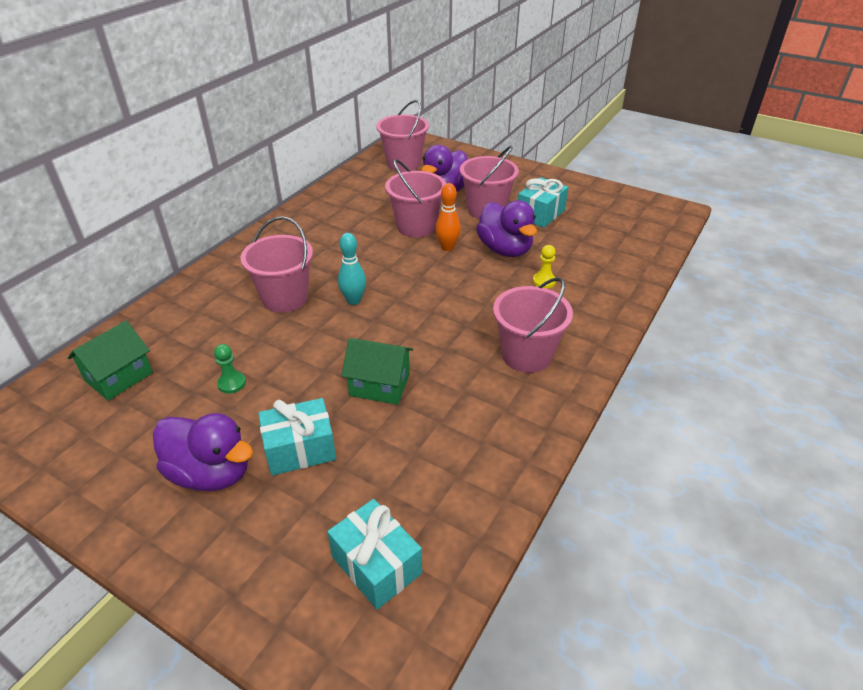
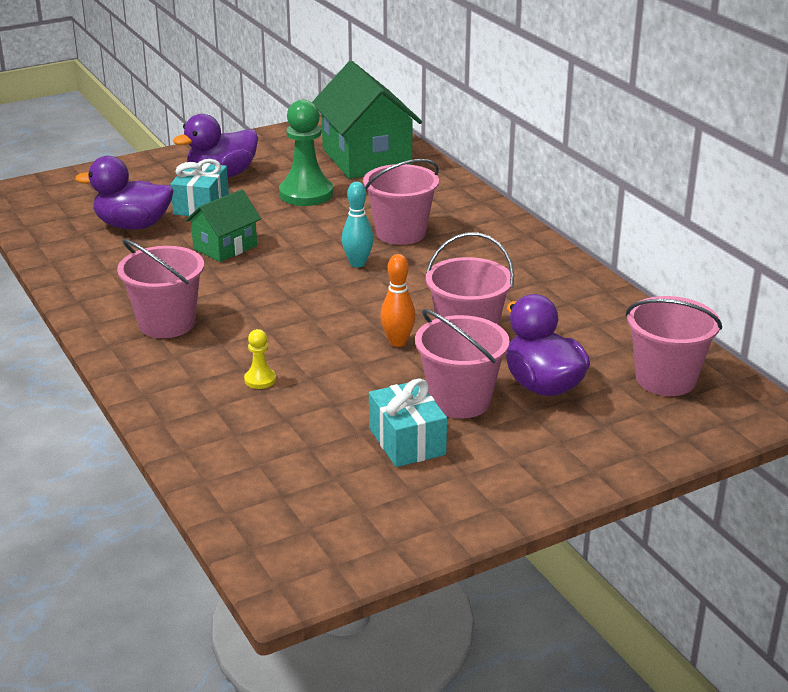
camera: 120 degrees right, 10 degrees down
green house [68,321,153,401] -> green house [312,61,422,179], size x1.83
green pawn [214,344,246,394] -> green pawn [279,100,333,206], size x2.17
turquoise gift [327,499,422,610] -> none
purple duck [476,200,537,257] -> purple duck moved to [75,156,173,229]

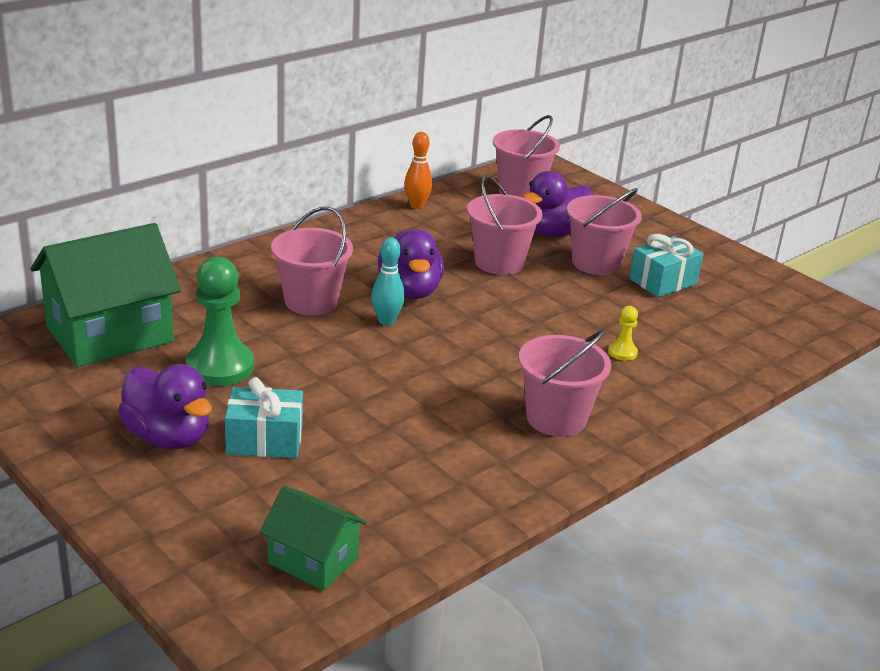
camera: 105 degrees left, 0 degrees up
purple duck [75,156,173,229] -> purple duck moved to [378,229,444,299]
green house [185,189,261,262] -> green house moved to [260,486,367,591]
orange bowling pin [380,254,416,347] -> orange bowling pin moved to [404,132,432,209]

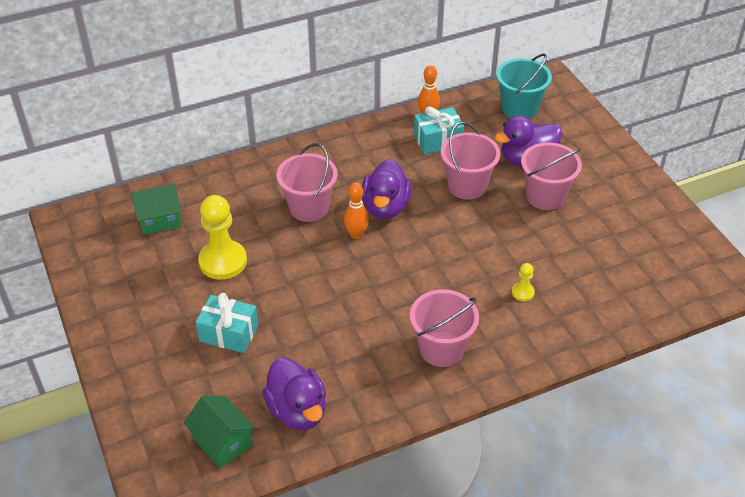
camera: 20 degrees right, 15 degrees up
green house [30,223,181,367] -> green house [131,184,182,235], size x0.55
purple duck [118,364,212,449] -> purple duck moved to [262,357,326,430]
green pawn [186,257,254,386] -> yellow pawn [198,195,247,280]
turquoise bowling pin [372,237,405,325] -> orange bowling pin [344,182,369,239]
pink bucket [493,115,560,198] -> turquoise bucket [496,54,552,119]
turquoise gift [629,234,704,297] -> turquoise gift moved to [414,107,464,154]

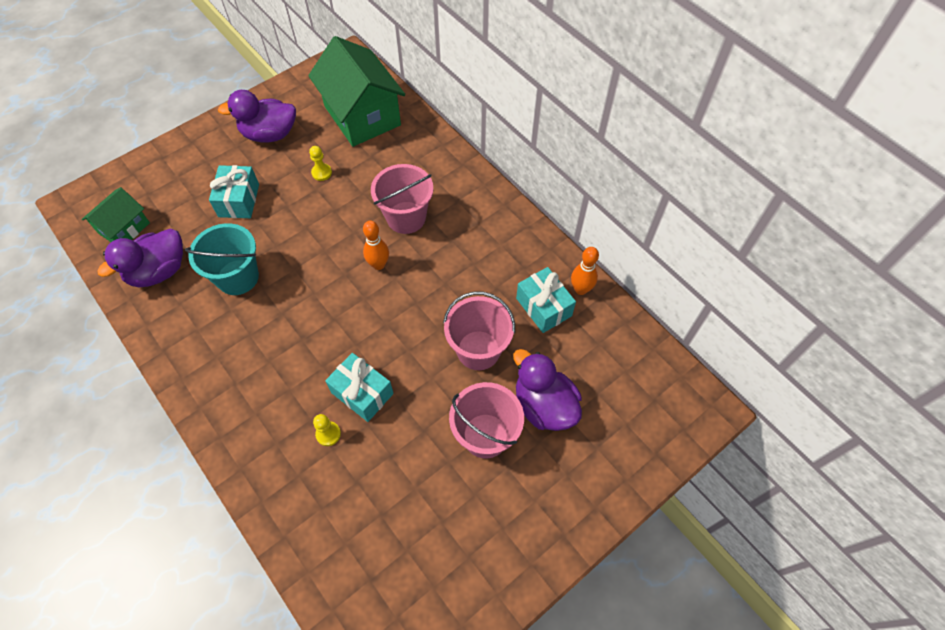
camera: 75 degrees right, 15 degrees up
green house [131,184,182,235] -> green house [308,36,405,147], size x1.83
yellow pawn [198,195,247,280] -> yellow pawn [309,146,332,181], size x0.46
purple duck [362,159,412,219] -> purple duck moved to [218,90,296,142]
pink bucket [410,289,479,367] -> none
turquoise bucket [496,54,552,119] -> turquoise bucket moved to [185,223,259,295]
none -> turquoise gift [325,353,394,422]

